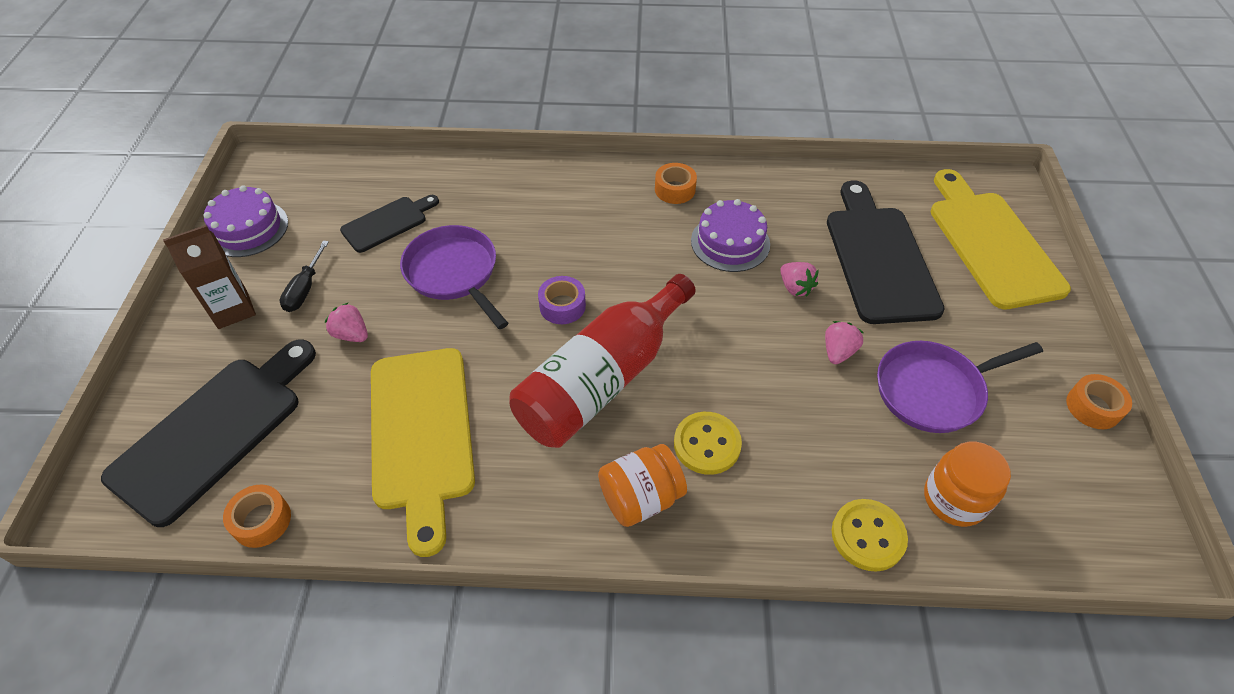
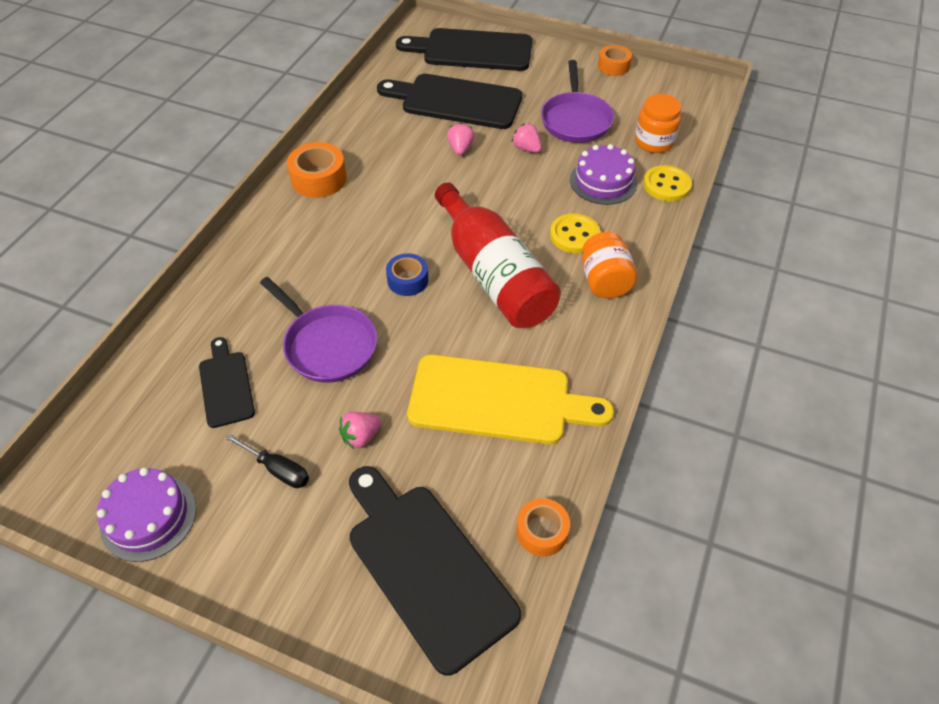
camera: 70 degrees left, 0 degrees up
brown carton [163,225,256,329] -> none
purple pan [400,225,508,329] -> purple pan turned 120 degrees counterclockwise [260,277,377,383]
purple tape [538,276,586,324] -> blue tape [386,253,428,296]
orange tape [655,163,697,204] -> orange tape [287,142,347,198], size x1.50
purple cake [691,199,770,272] -> purple cake moved to [570,144,637,205]
pink strawberry [780,262,819,297] -> pink strawberry turned 75 degrees counterclockwise [447,123,475,155]
yellow cutting board [931,169,1071,309] -> black cutting board [396,28,532,71]

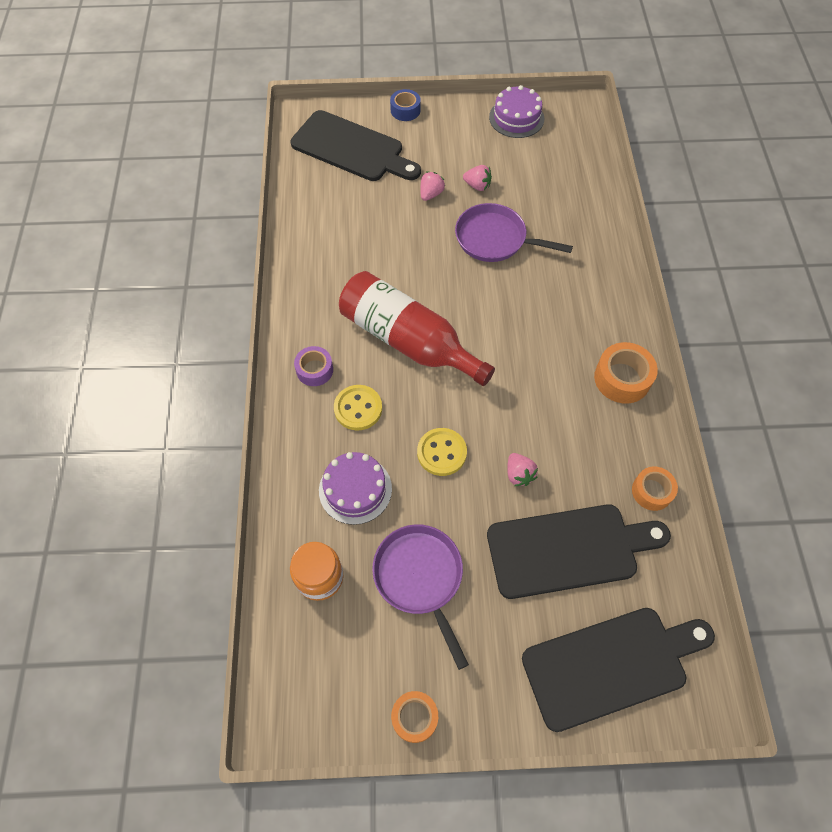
camera: 155 degrees right, 10 degrees up
black cutting board [199,337,255,428] -> none
black screwdriver [225,434,309,488] -> none
blue tape [386,253,428,296] -> blue tape moved to [390,89,421,121]
yellow cutting board [407,354,614,444] -> none
pink strawberry [512,123,542,153] -> pink strawberry moved to [463,165,492,191]
orange tape [516,498,570,557] -> orange tape moved to [632,467,678,511]
orange jar [582,232,637,299] -> purple tape [294,346,333,386]
yellow button [643,165,692,201] -> yellow button moved to [417,428,467,476]

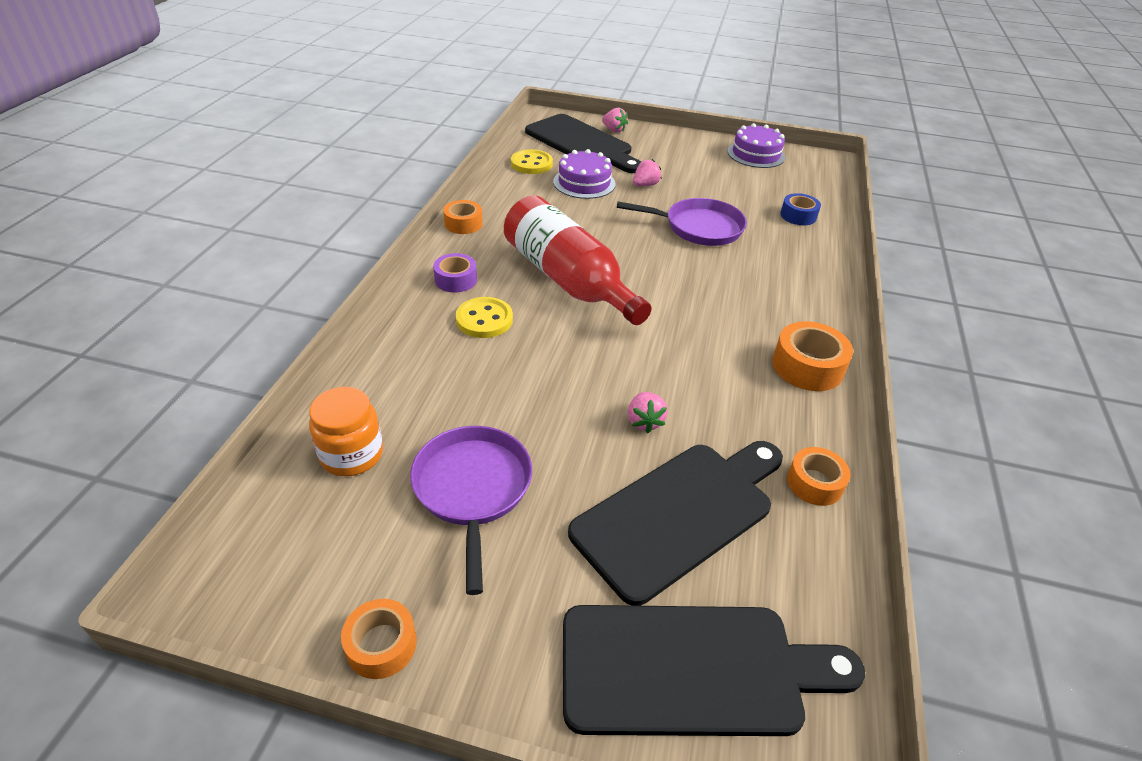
camera: 15 degrees right, 20 degrees down
purple cake [319,452,392,525] -> purple cake moved to [553,149,615,199]
blue tape [390,89,421,121] -> blue tape moved to [780,193,821,225]
yellow button [417,428,467,476] -> yellow button moved to [511,149,553,174]
purple pan [455,203,573,262] -> purple pan turned 150 degrees clockwise [617,198,747,246]
pink strawberry [463,165,492,191] -> pink strawberry moved to [602,108,628,133]
black cutting board [487,505,671,599] -> black cutting board turned 45 degrees counterclockwise [568,441,783,606]
none -> orange tape [443,200,483,234]

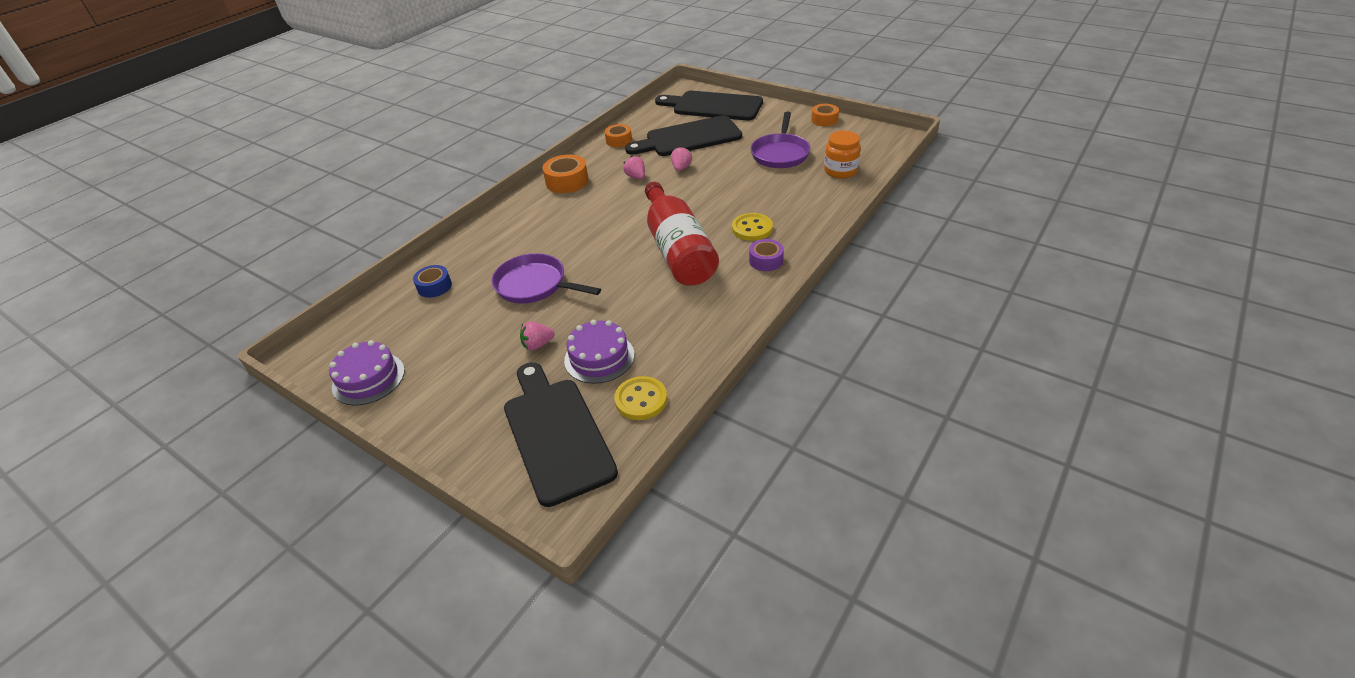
camera: 155 degrees left, 0 degrees up
orange tape [443,200,483,234] -> none
pink strawberry [602,108,628,133] -> pink strawberry moved to [623,156,645,179]

